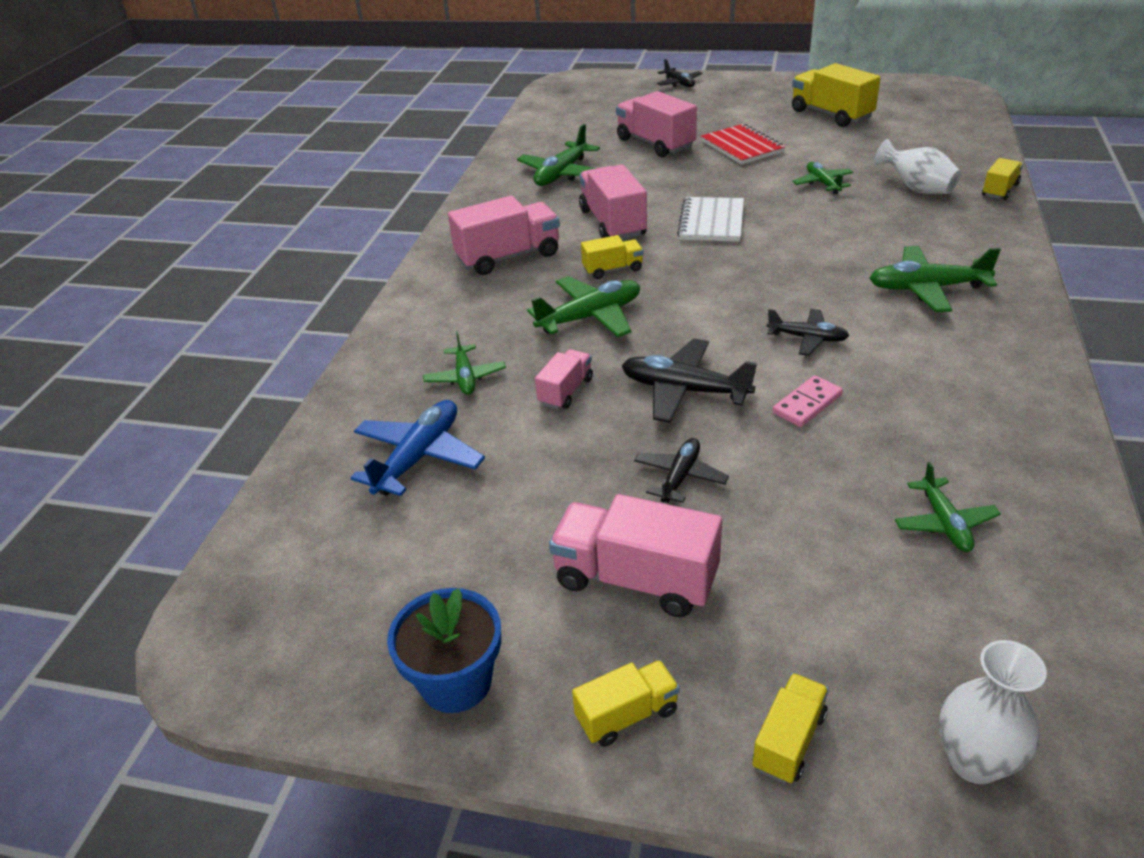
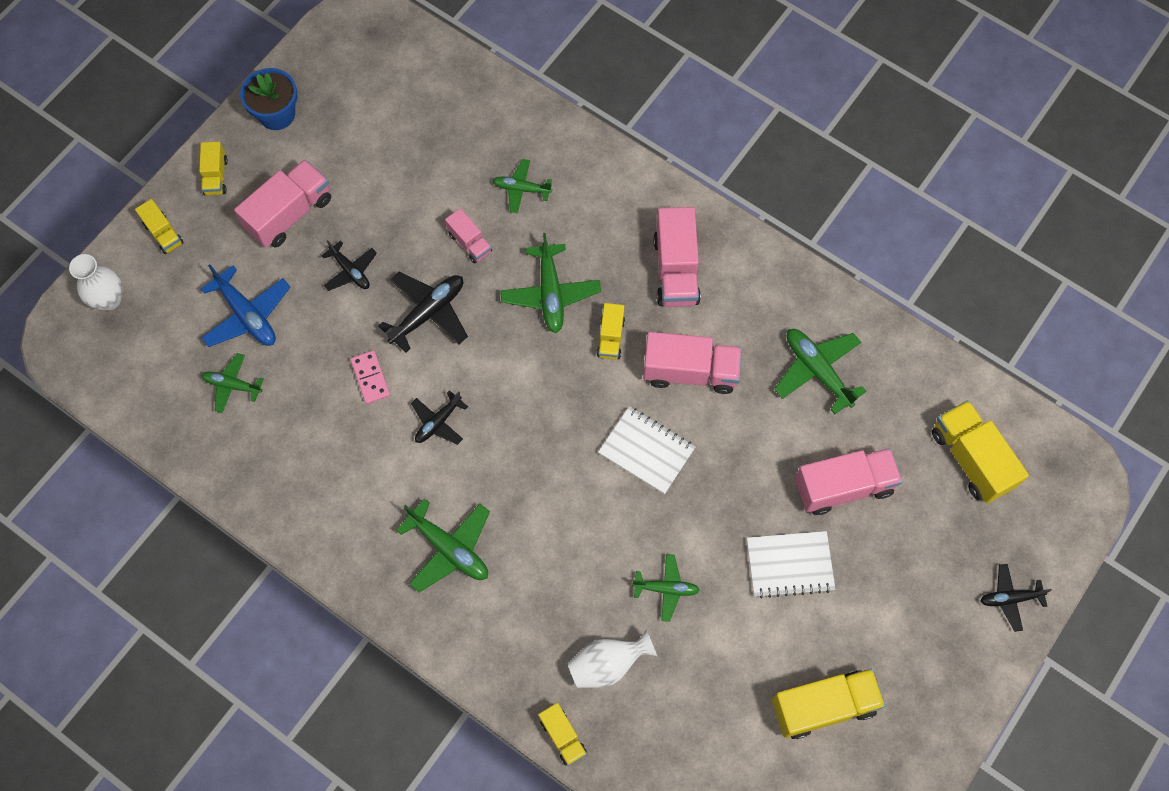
camera: 110 degrees right, 30 degrees up
blue plane [351,400,485,496] -> blue plane moved to [200,265,290,347]
red notebook [701,124,785,165] -> white notebook [747,531,835,598]
green plane [870,246,1001,312] -> green plane turned 105 degrees clockwise [396,498,490,593]
none -> yellow truck [932,400,1029,504]

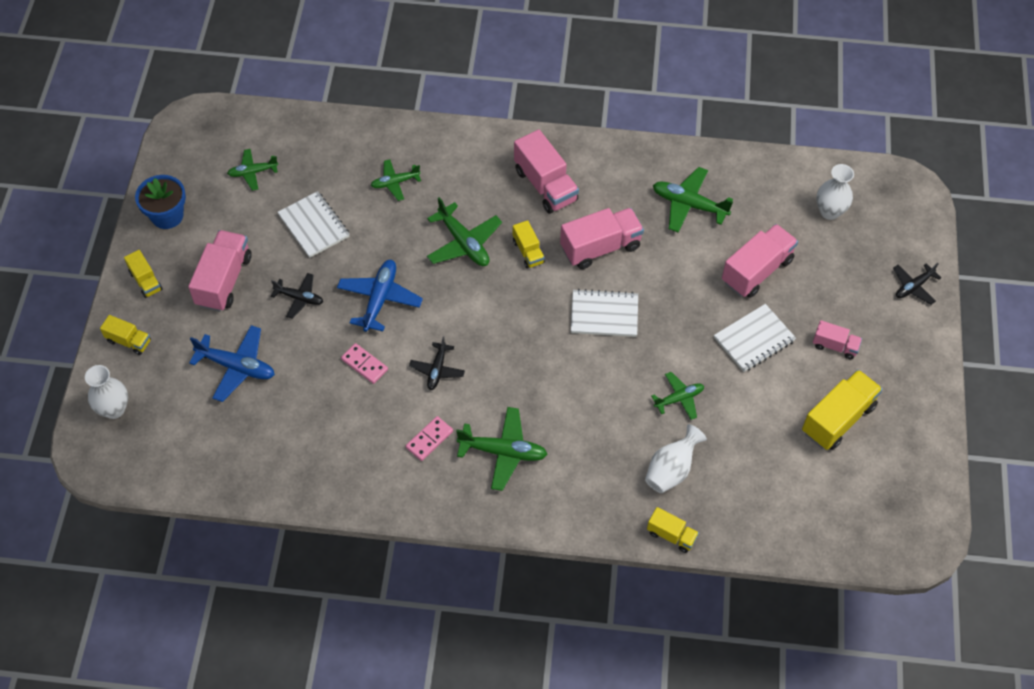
camera: 30 degrees left, 10 degrees down
green plane [202,353,264,413] -> green plane moved to [227,149,278,191]
black plane [379,272,468,352] -> blue plane [337,260,423,332]
pink truck [445,208,492,263] -> pink truck moved to [813,320,862,359]
yellow truck [932,400,1029,504] -> white vase [816,164,854,220]
none -> white notebook [277,191,350,258]
none -> pink domino [406,416,453,461]

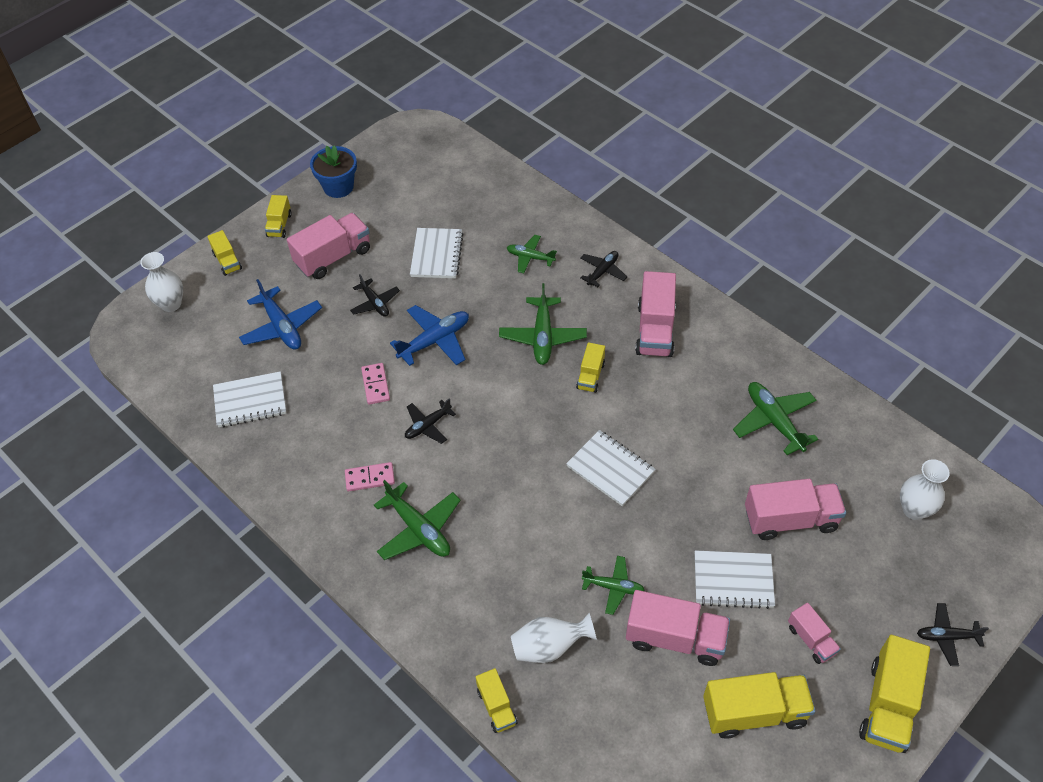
camera: 40 degrees right, 5 degrees down
green plane [227,149,278,191] -> none
pink truck [560,208,644,269] -> pink truck moved to [626,590,730,666]
none -> white notebook [213,371,286,427]
none -> black plane [580,251,627,287]
none -> yellow truck [859,635,930,753]

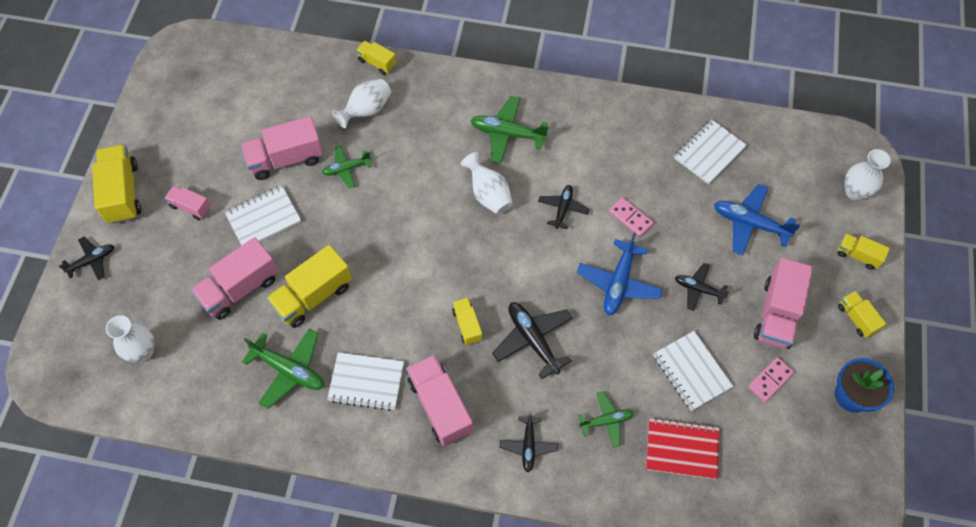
camera: 145 degrees right, 10 degrees up
pink domino [345,462,395,491] -> pink domino moved to [748,357,794,402]
green plane [499,283,587,365] -> black plane [492,302,573,379]
white notebook [566,430,655,506] -> white notebook moved to [327,352,404,411]
yellow truck [703,672,815,739] -> yellow truck moved to [266,245,352,328]
none -> white vase [461,152,513,215]
none -> red notebook [646,418,719,479]

